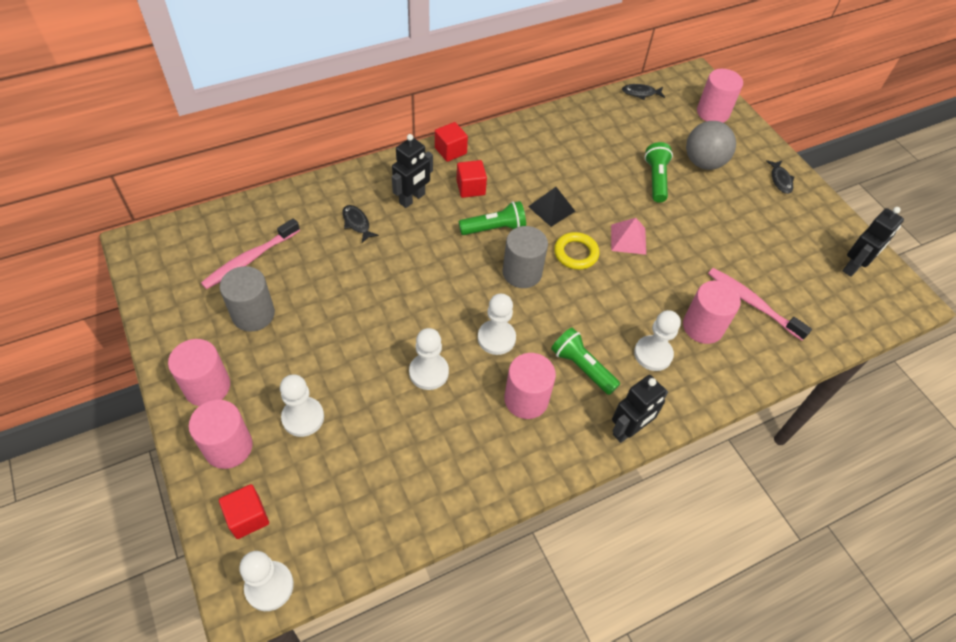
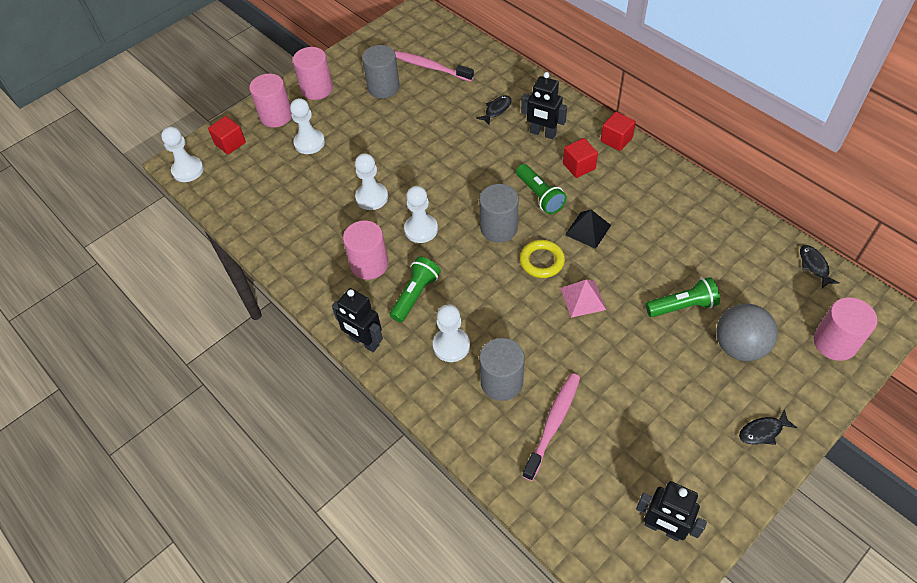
camera: 80 degrees right, 0 degrees up
pink cylinder [683,281,741,344] -> grey cylinder [479,338,524,401]

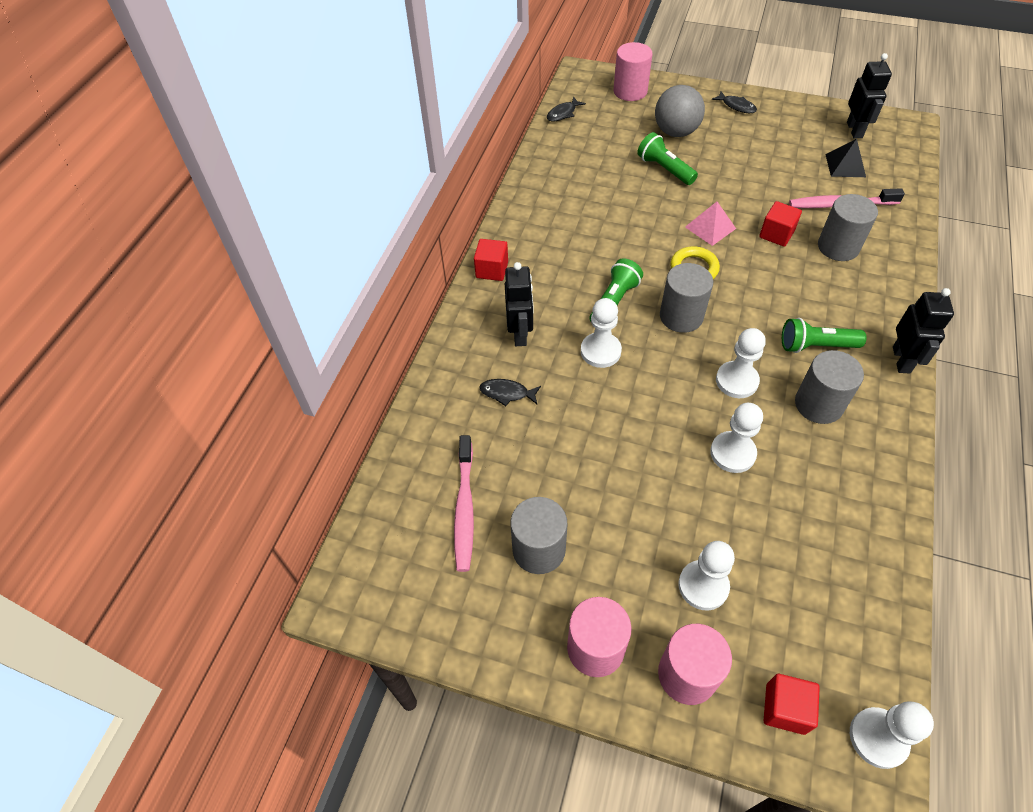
camera: 120 degrees left, 0 degrees up
pink cylinder [343,220,388,280] -> grey cylinder [795,350,864,424]
white pawn [433,304,470,362] -> white pawn moved to [581,298,622,368]
red cube [563,138,598,178] -> red cube moved to [759,201,802,247]
black pyramid [565,210,611,249] -> black pyramid moved to [825,139,866,177]

